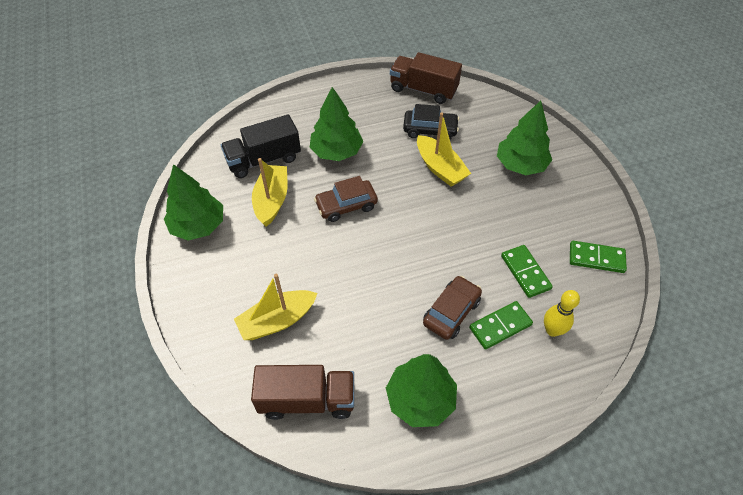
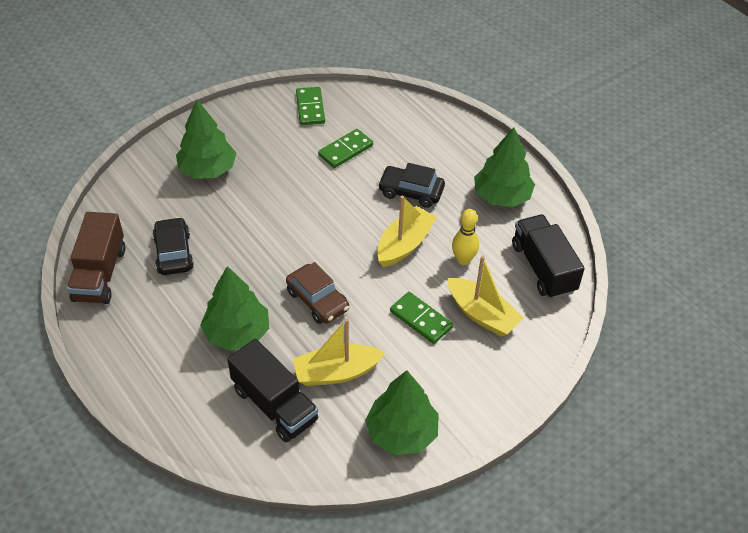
camera: 110 degrees left, 5 degrees down
brown truck [251,365,354,420] -> black truck [512,215,585,299]
yellow boat [417,112,471,187] -> yellow boat moved to [377,196,437,267]
brown car [423,276,482,340] -> black car [378,163,445,208]
green domino [469,301,533,350] -> green domino moved to [390,292,453,344]
yellow bowling pin [544,290,580,337] -> yellow bowling pin moved to [452,209,479,265]

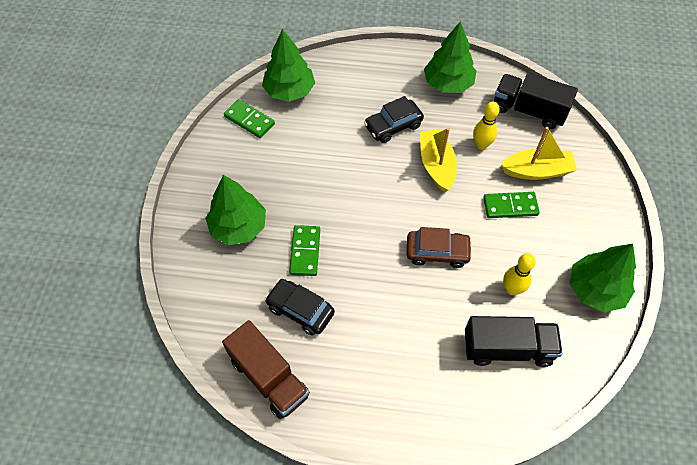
camera: 45 degrees left, 10 degrees up
green tree [200,266,269,351] -> green tree moved to [262,29,315,102]
yellow boat [293,318,385,386] -> yellow bowling pin [503,253,536,295]
green domino [318,129,373,168] -> green domino moved to [289,225,320,276]

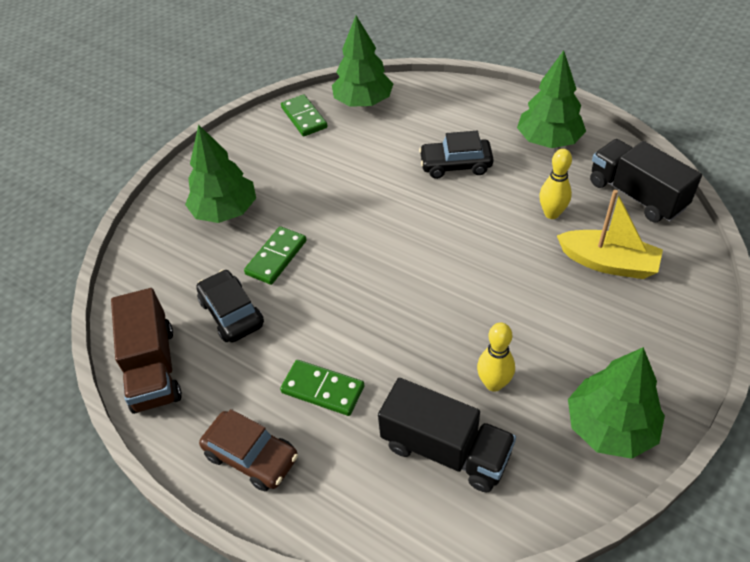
camera: 30 degrees right, 10 degrees down
brown car [406,227,472,268] -> brown car moved to [199,409,298,491]
yellow boat [420,128,457,193] -> none
green domino [483,192,540,218] -> green domino moved to [280,360,364,416]

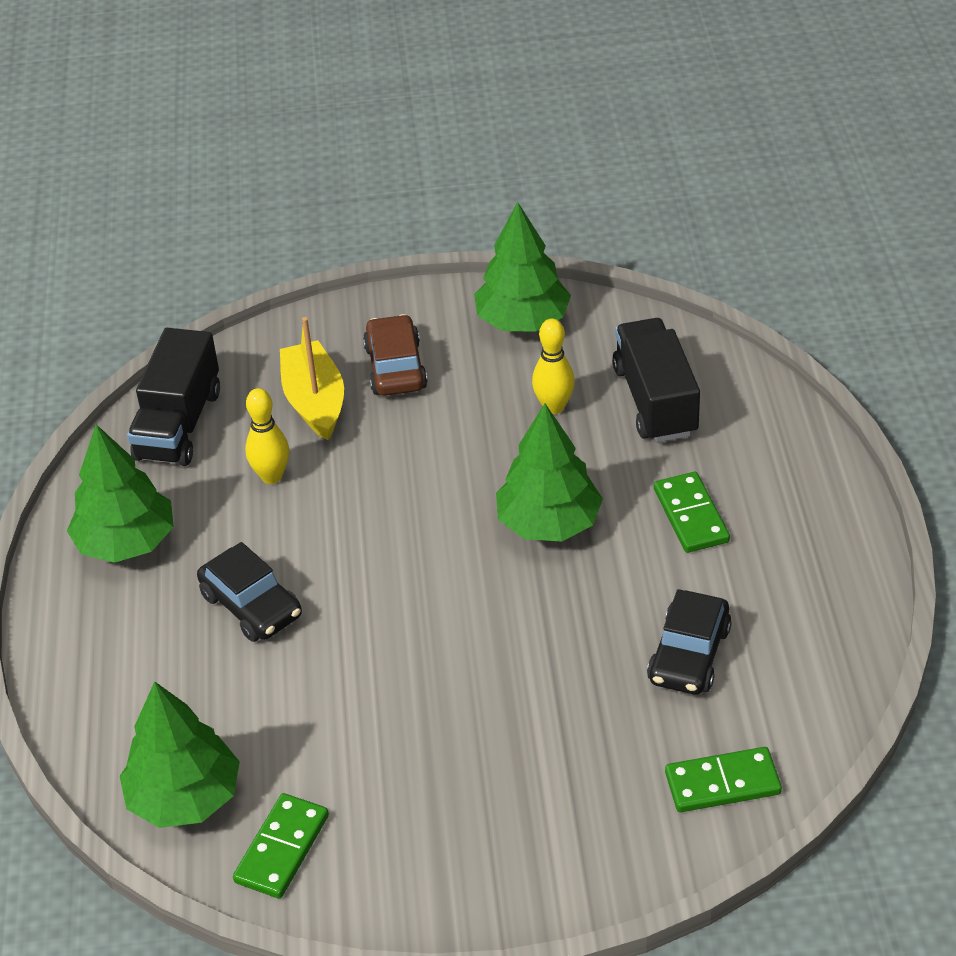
camera: 130 degrees left, 5 degrees down
brown truck [111,288,182,414] -> none
green tree [185,124,256,223] -> green tree moved to [496,404,603,542]
brown car [199,409,298,491] -> brown car moved to [363,314,428,396]
green domino [244,226,307,285] -> green domino moved to [665,747,782,812]

